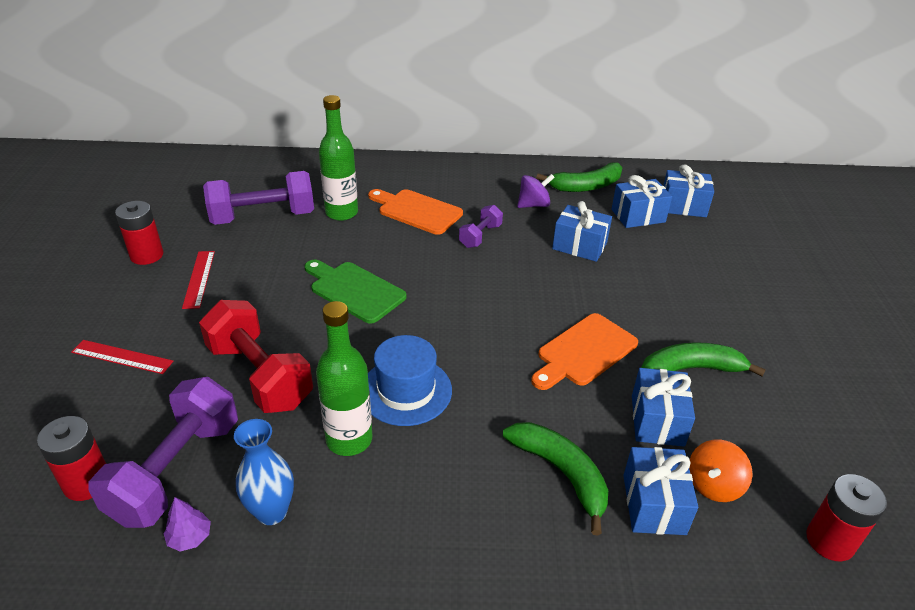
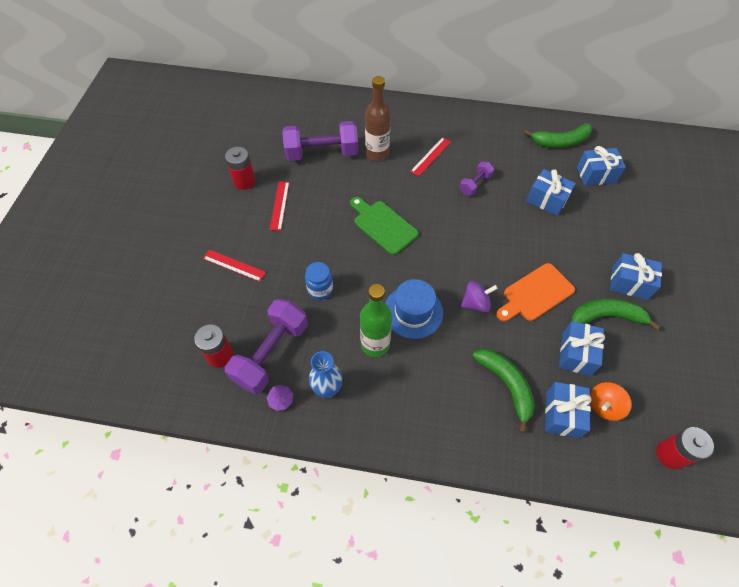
camera: 10 degrees right, 20 degrees up
red dumbbell [199,300,313,413] -> blue jar [305,262,333,300]
green bottle [319,95,358,221] -> brown bottle [365,76,391,161]
orange cutting board [368,189,463,235] -> red ruler [410,137,451,176]
purple spinning top [517,174,555,208] -> purple spinning top moved to [461,281,498,313]
blue gift [663,164,714,217] -> blue gift moved to [610,253,662,300]

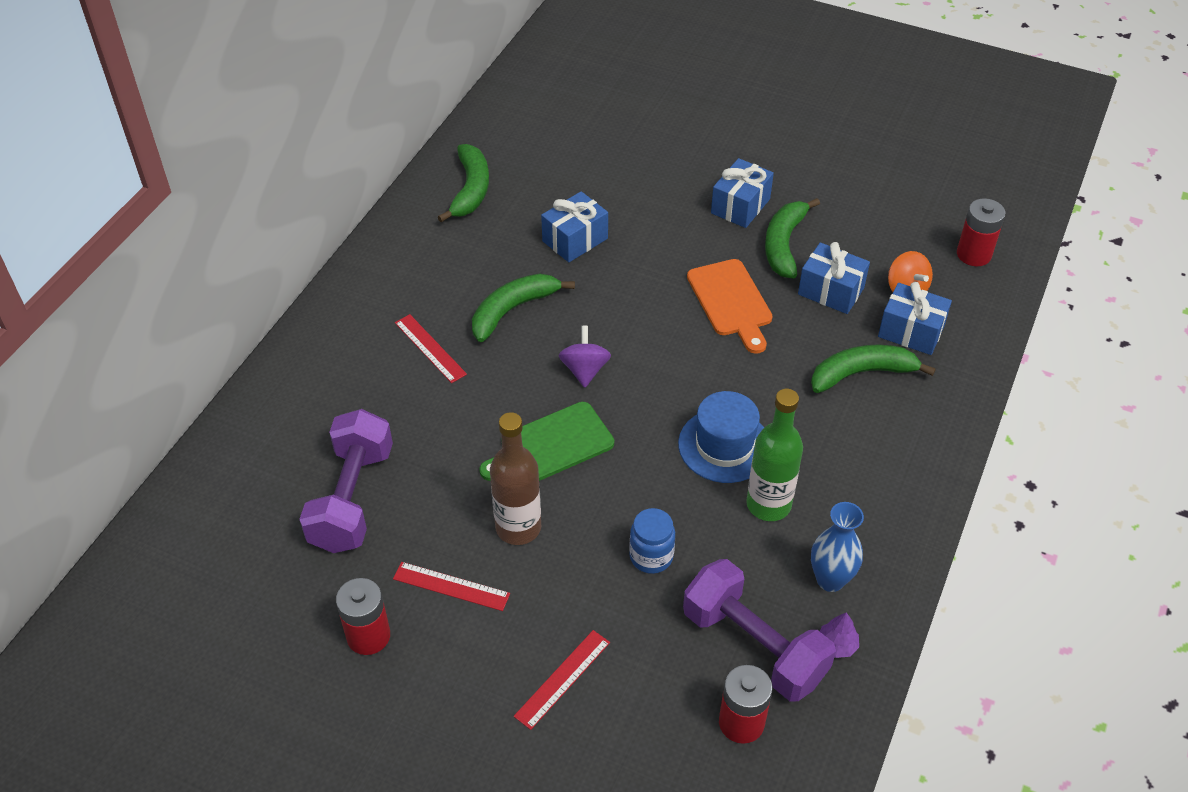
camera: 75 degrees left, 10 degrees down
brown bottle [365,76,391,161] -> brown bottle moved to [490,412,541,545]
purple dumbbell [460,161,494,196] -> green banana [472,273,575,342]
purple spinning top [461,281,498,313] -> purple spinning top moved to [558,326,611,388]
blue gift [577,146,626,186] -> none

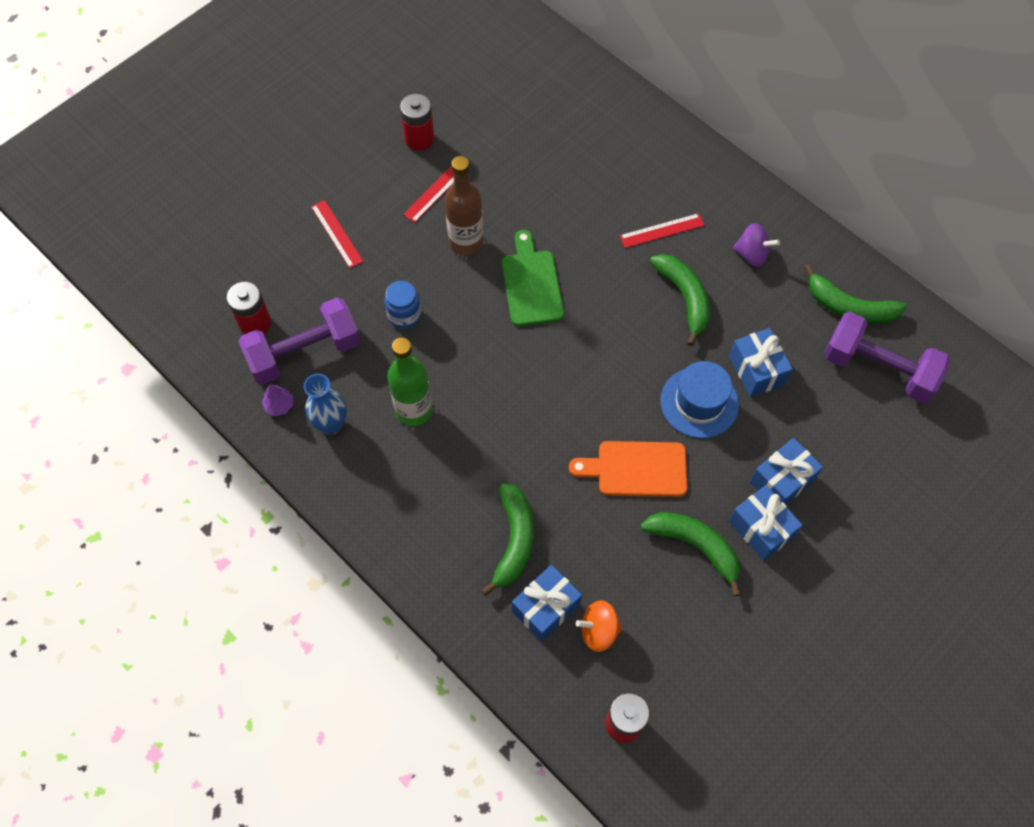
camera: 110 degrees right, 15 degrees up
purple dumbbell [299,409,393,553] -> purple dumbbell moved to [824,312,950,403]
purple spinning top [558,326,611,388] -> purple spinning top moved to [733,223,780,267]
blue hat [678,391,764,483] -> blue hat moved to [660,361,739,438]
blue gift [798,242,870,314] -> blue gift moved to [750,438,823,505]

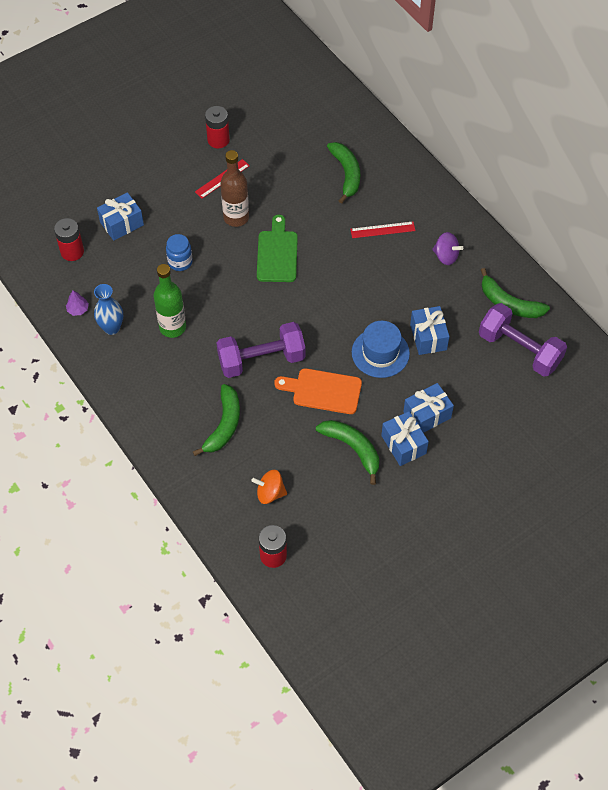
camera: 10 degrees right, 5 degrees down
purple dumbbell [238,297,361,385] -> purple dumbbell moved to [217,322,306,378]
red ruler [311,200,364,268] -> none
blue gift [512,565,582,642] -> blue gift moved to [97,192,144,241]
green banana [650,254,710,346] -> green banana moved to [327,142,360,204]

